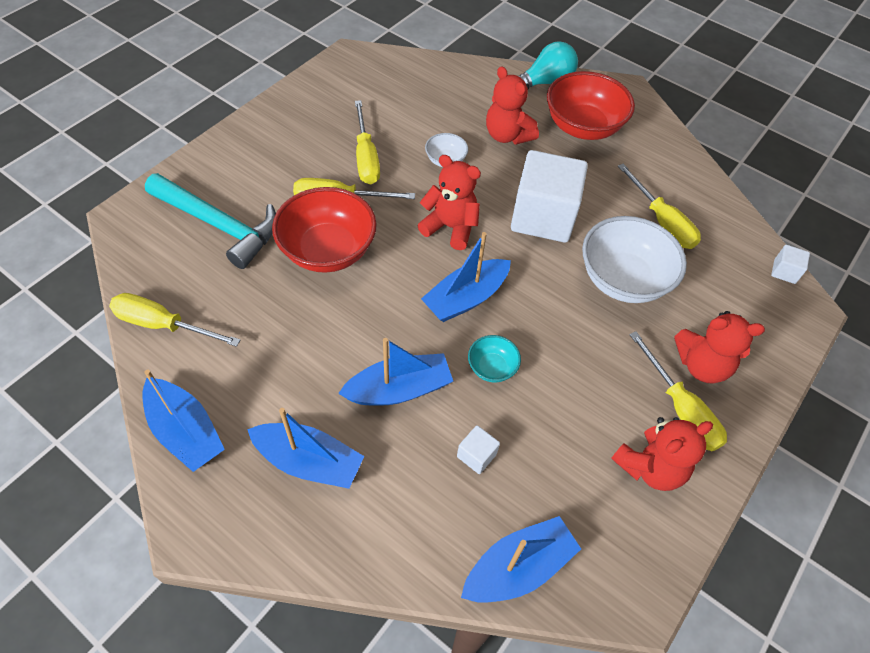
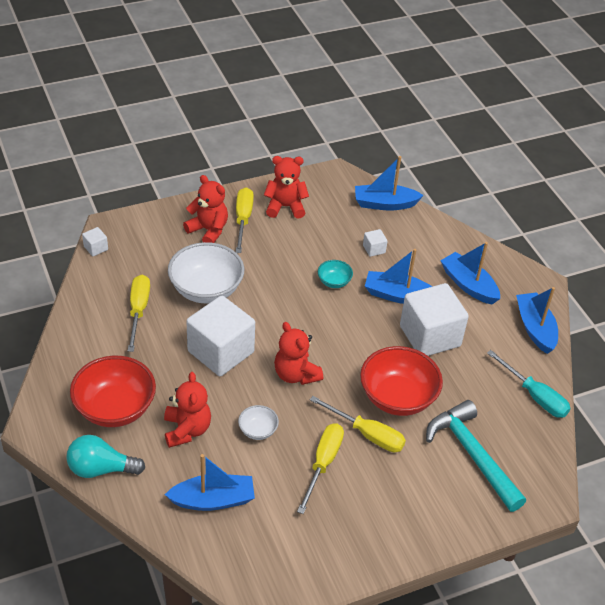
camera: 150 degrees left, 10 degrees down
yellow screwdriver [109,293,240,347] -> turquoise screwdriver [487,350,571,418]
blue boat [421,232,511,322] -> blue boat moved to [165,454,255,511]
none -> white cube [400,283,469,356]

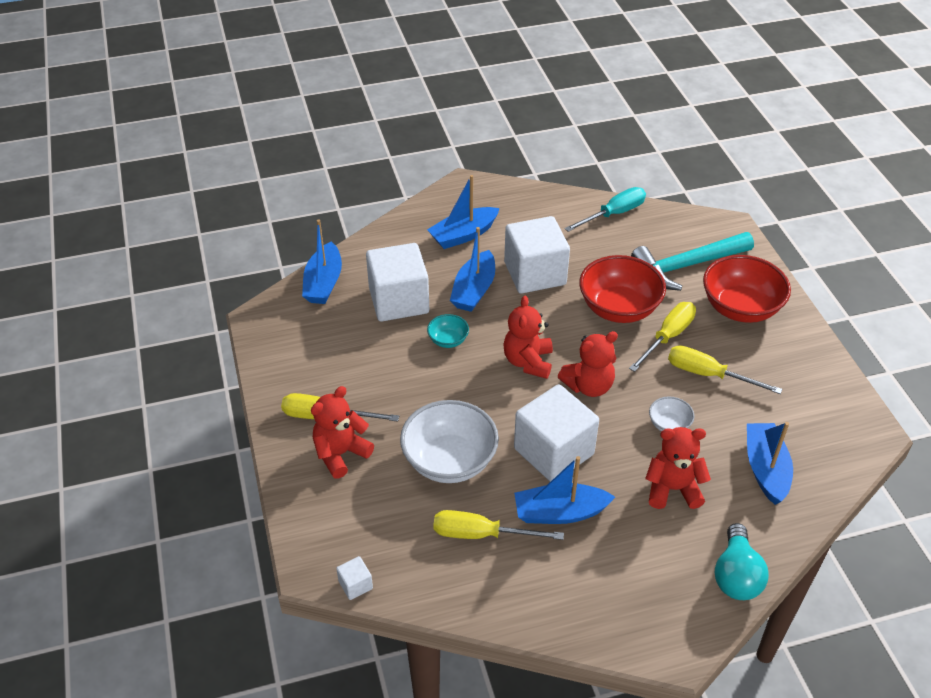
camera: 80 degrees left, 0 degrees up
red bowl [70,356,156,427] -> red bowl moved to [703,255,791,323]
red teddy bear [264,156,309,219] -> red teddy bear moved to [503,296,553,379]
white cube [363,229,387,257] -> white cube [366,243,429,322], size x2.46
blue boat [516,287,558,354] -> blue boat moved to [514,456,615,524]

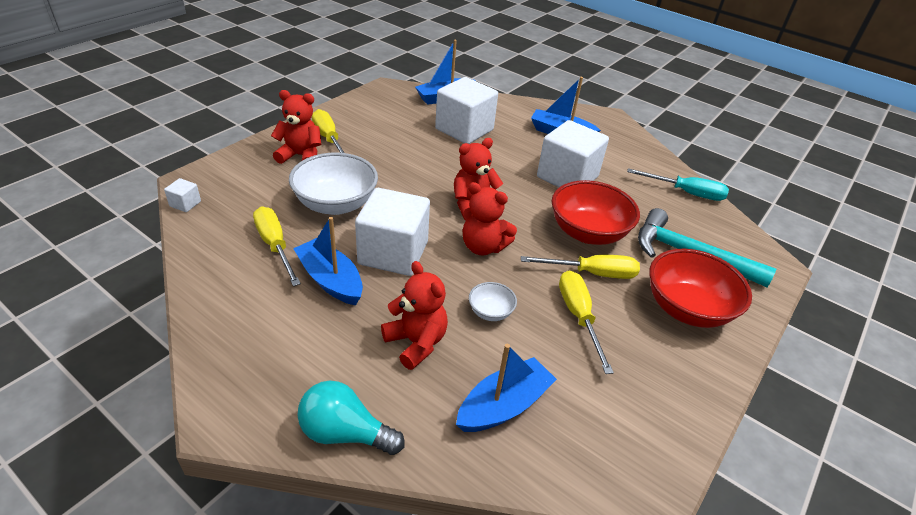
camera: 50 degrees right, 5 degrees down
turquoise bowl [427,314,469,348] -> none
blue boat [450,227,495,312] -> none
turquoise light bulb [715,523,769,600] -> turquoise light bulb turned 45 degrees clockwise [297,380,405,455]

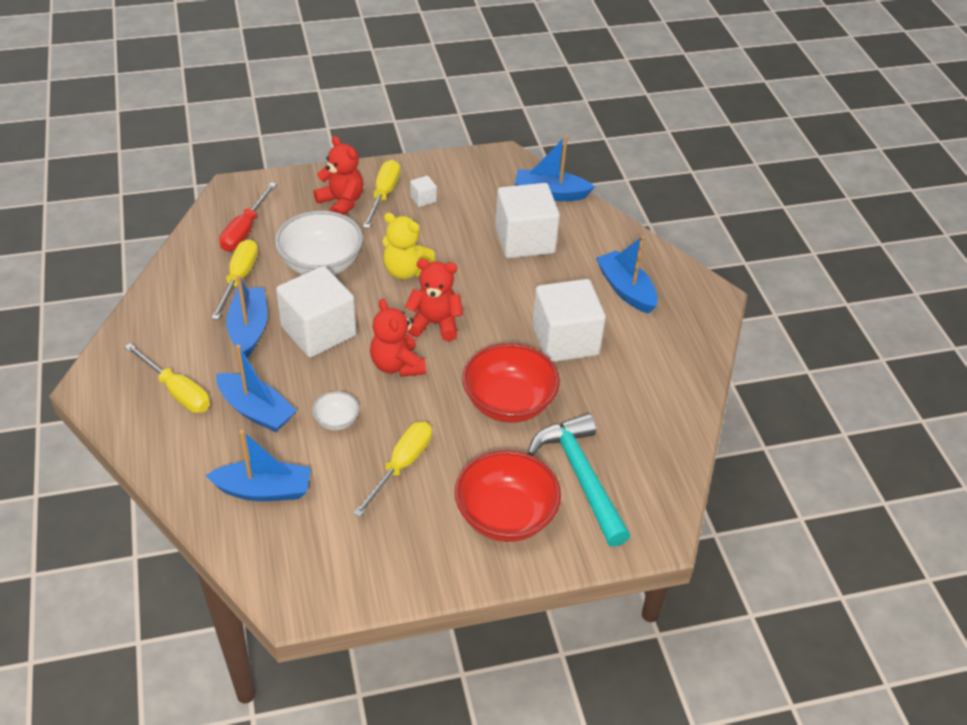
camera: 40 degrees right, 5 degrees up
white cube [164,178,201,212] -> white cube moved to [410,176,437,207]
turquoise light bulb [297,380,405,455] -> none
red teddy bear [381,261,448,370] -> blue boat [216,345,297,432]
yellow screwdriver [521,255,640,279] -> yellow screwdriver moved to [125,343,210,413]
turquoise screwdriver [627,168,729,201] -> none
none -> red screwdriver [219,182,277,251]
none -> yellow teddy bear [383,213,436,279]

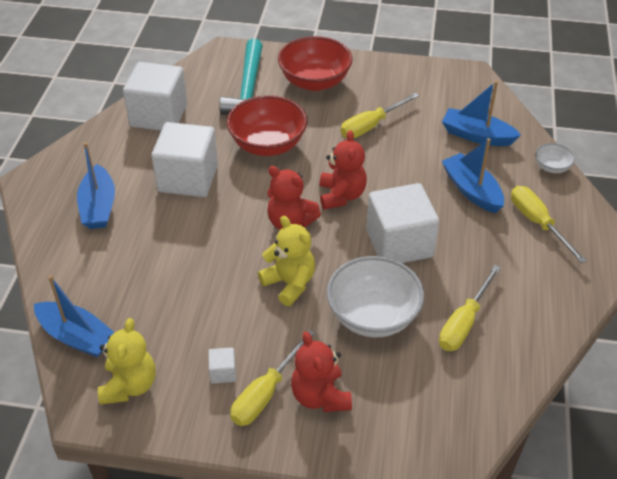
camera: 155 degrees left, 0 degrees up
red screwdriver [219,182,277,251] -> none
blue boat [226,275,267,358] -> none
white bowl [312,391,359,430] -> white bowl moved to [535,143,575,173]
white cube [495,183,560,258] -> white cube moved to [123,62,187,131]
none -> yellow teddy bear [98,318,156,405]

